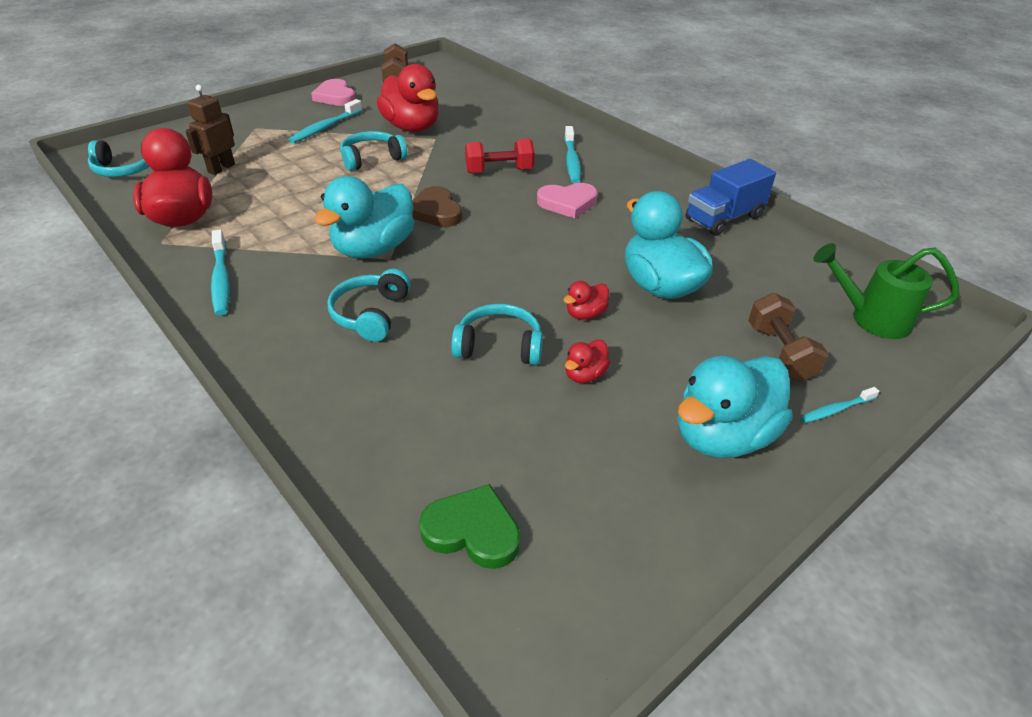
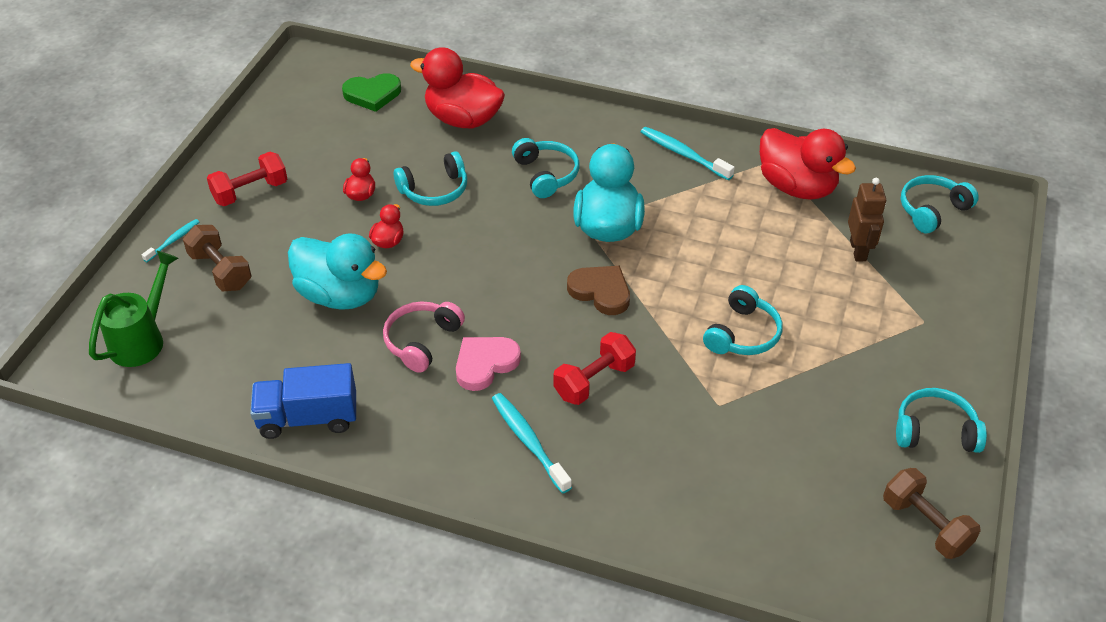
camera: 150 degrees right, 5 degrees up
turquoise toothbrush [288,99,362,143] -> none
pink heart [311,79,356,106] -> turquoise headphones [896,388,987,453]
red duck [377,64,439,132] -> red duck moved to [410,47,505,128]
turquoise duck [678,356,792,458] -> red dumbbell [207,152,287,206]
blue truck [686,159,776,236] -> blue truck turned 120 degrees counterclockwise [250,363,356,439]
green watering can [813,243,960,339] -> green watering can turned 45 degrees counterclockwise [89,251,178,367]
none -> pink headphones [383,301,465,373]

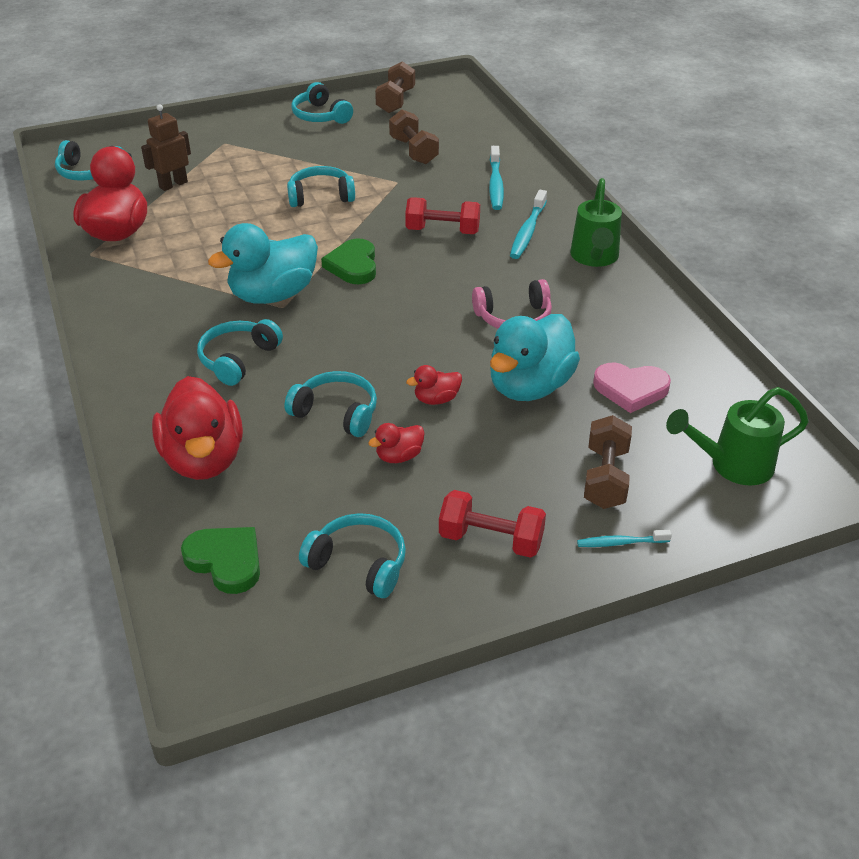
camera: 130 degrees left, 5 degrees down
blue truck [250,363,356,439] -> none
turquoise duck [288,233,387,310] -> turquoise duck turned 135 degrees counterclockwise [490,314,580,401]
pink heart [456,337,521,391] -> pink heart moved to [593,362,671,413]
brown heart [567,266,630,315] -> green heart [321,239,376,284]
turquoise toothbrush [641,127,735,180] -> turquoise toothbrush moved to [489,146,504,210]
none -> turquoise headphones [299,513,406,598]
none -> brown dumbbell [389,109,439,164]
none -> green watering can [570,178,622,267]

